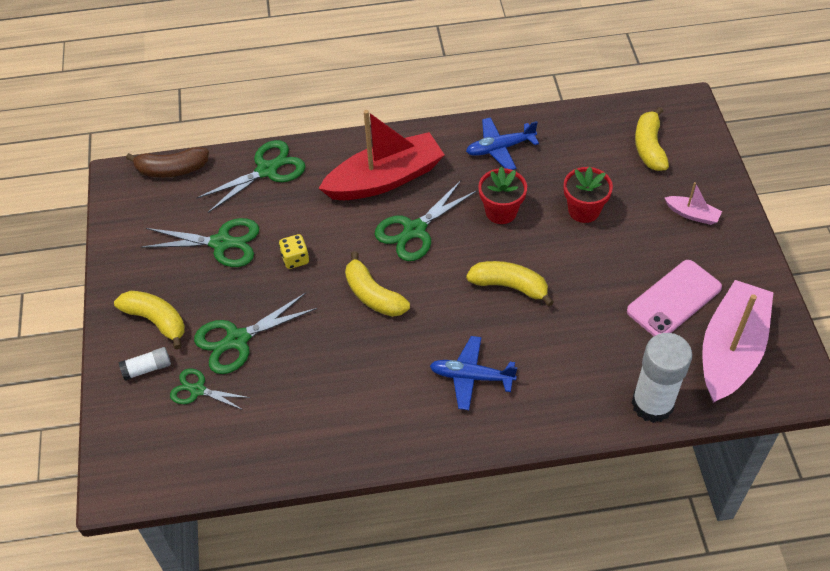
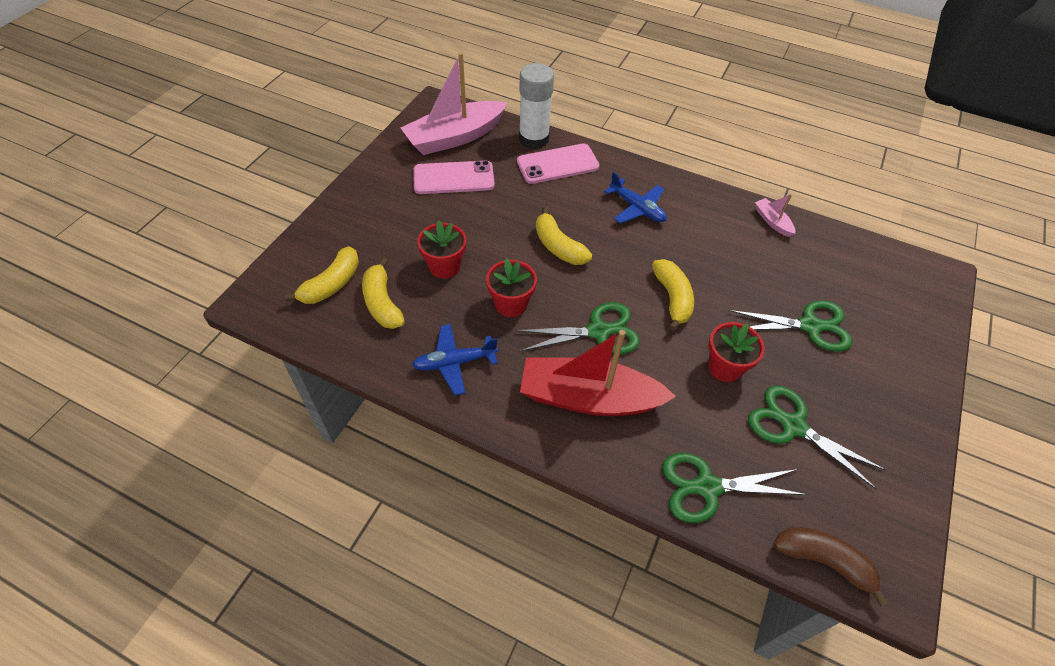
camera: 150 degrees left, 0 degrees up
yellow banana [114,291,185,349] -> yellow banana moved to [362,258,405,329]
white glue stick [119,347,171,381] -> none
green scissors [170,368,250,410] -> none
yellow dice [279,234,309,269] -> red flower pot [708,322,765,382]
blue plane [466,117,539,170] -> blue plane turned 150 degrees clockwise [412,324,498,395]
pink boat [665,182,722,225] -> pink boat moved to [755,194,795,237]
none -> pink phone [517,144,599,184]

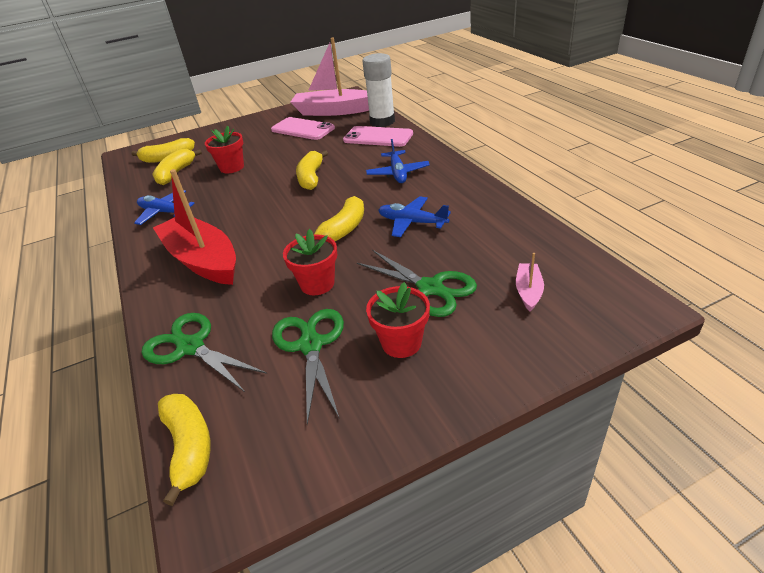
camera: 45 degrees right, 15 degrees down
red flower pot [486,258,537,317] -> red flower pot moved to [366,282,430,358]
green scissors [516,302,640,354] -> none
pink boat [755,194,795,237] -> pink boat moved to [516,253,544,312]
brown banana [773,527,888,606] -> yellow banana [158,394,210,506]
none -> blue plane [378,196,451,237]

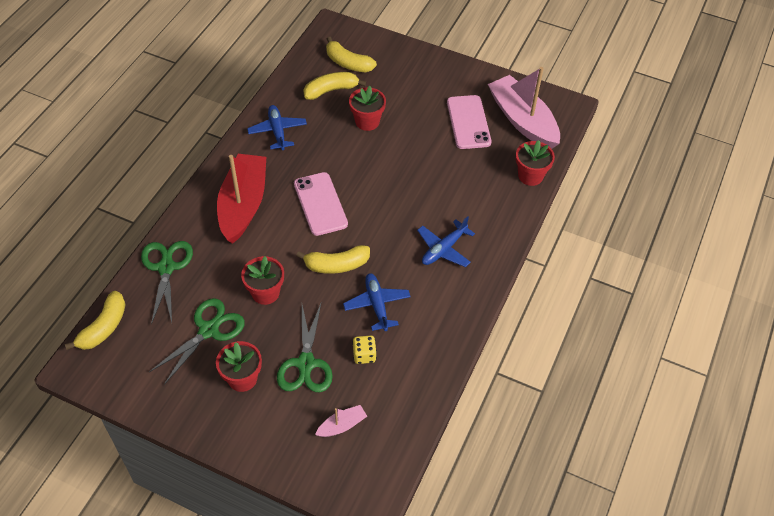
camera: 45 degrees right, 15 degrees up
yellow banana [296,150,328,190] -> none
pink phone [343,126,413,147] -> pink phone moved to [294,172,348,236]
white glue stick [362,53,395,127] -> red flower pot [516,140,555,186]
none -> yellow dice [352,335,377,364]

